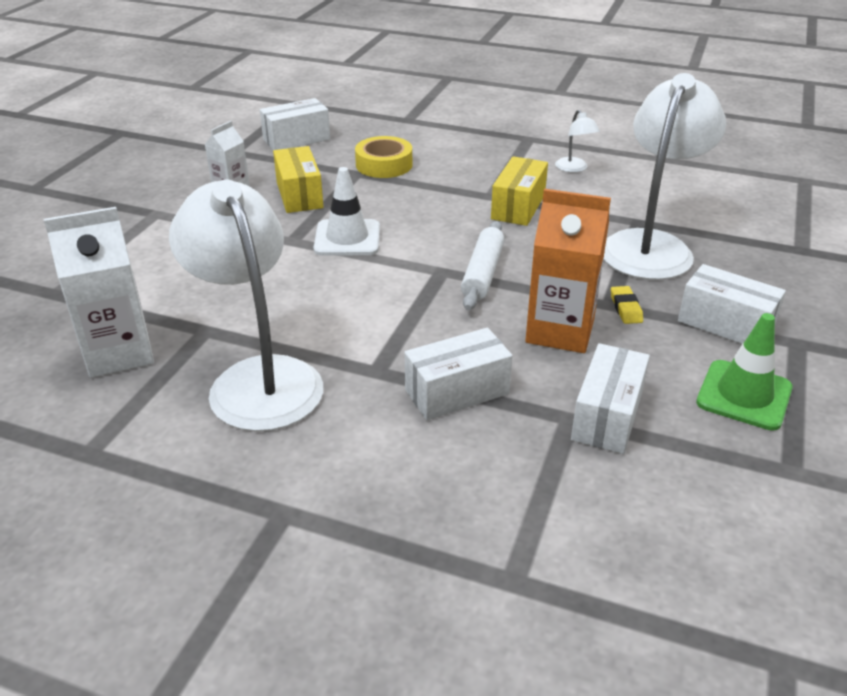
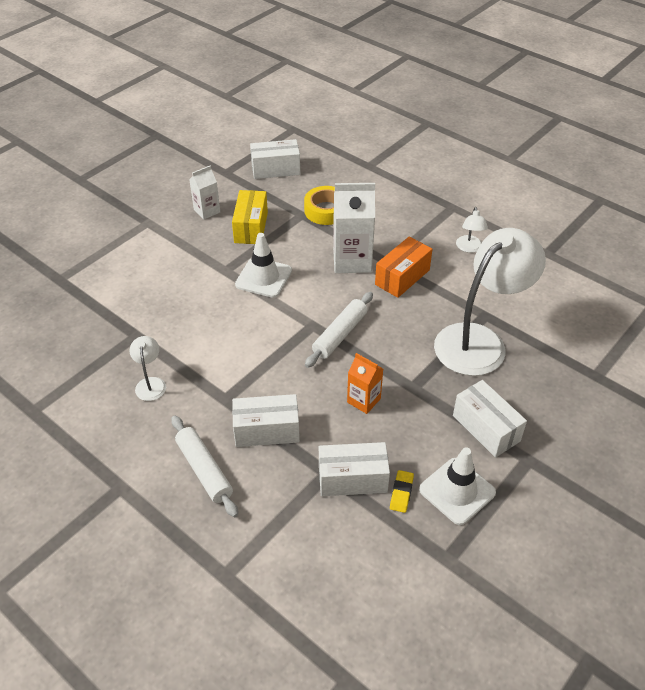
camera: 20 degrees right, 10 degrees up
white carton [44,207,154,378] -> white carton moved to [333,183,375,273]
white lamp [169,180,323,431] -> white lamp [129,336,166,401], size x0.42
yellow box [491,156,548,226] -> orange box [375,237,432,298]
orange carton [525,189,611,353] -> orange carton [347,353,383,414], size x0.57
white box [571,343,650,454] -> white box turned 45 degrees clockwise [319,442,390,496]
yellow eraser [611,286,643,324] -> yellow eraser moved to [390,470,414,513]
green traffic cone [696,313,793,431] -> white traffic cone [419,448,496,525]
none -> white rolling pin [171,416,238,517]

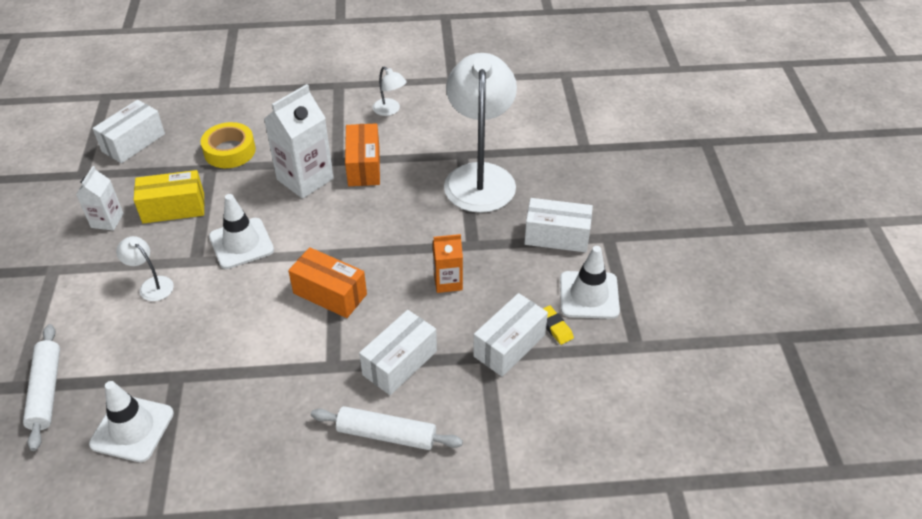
camera: 45 degrees left, 0 degrees up
white lamp [129,336,166,401] -> white lamp moved to [116,236,174,301]
yellow box [232,190,268,244] -> yellow box turned 60 degrees counterclockwise [134,170,204,224]
white rolling pin [305,292,373,368] -> white rolling pin moved to [23,324,60,451]
none -> white traffic cone [89,381,174,462]
none -> orange box [288,247,367,318]

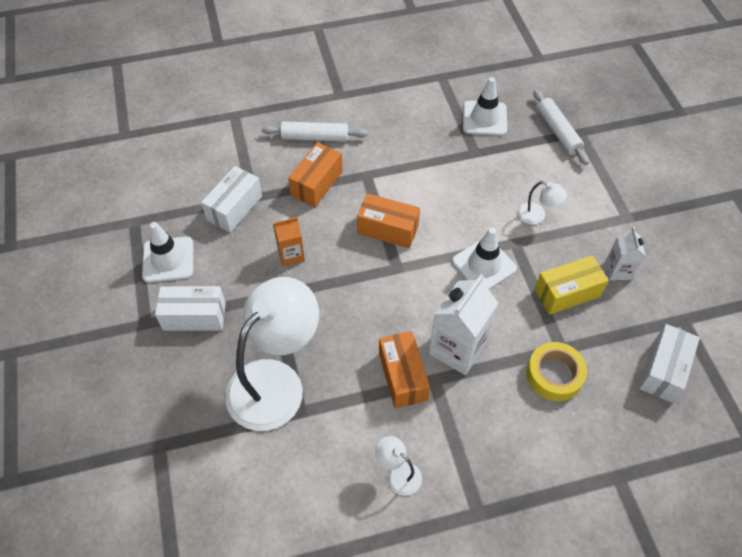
camera: 170 degrees right, 10 degrees up
white box [359,310,437,395] -> orange box [288,142,343,207]
white lamp [444,53,517,213] -> white lamp turned 135 degrees counterclockwise [225,277,319,431]
yellow eraser [543,305,574,345] -> none

